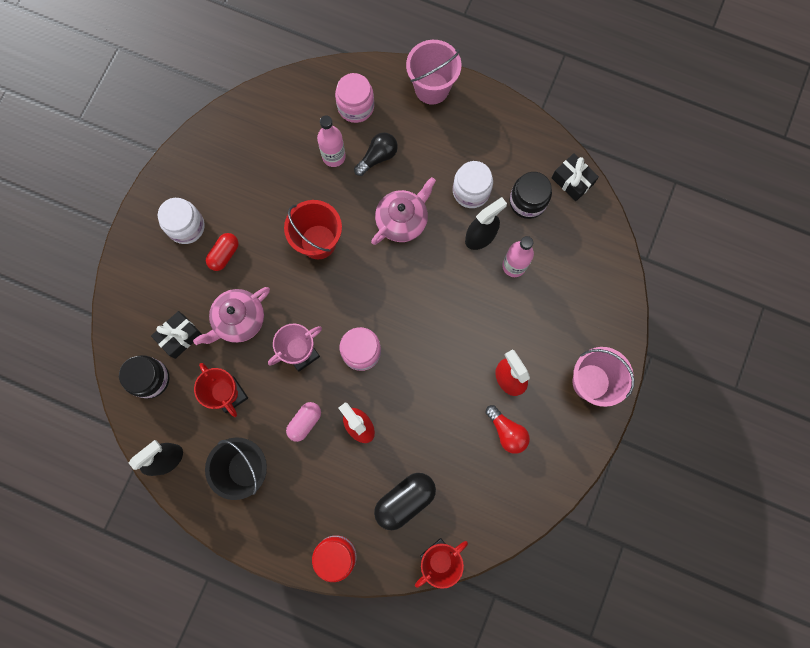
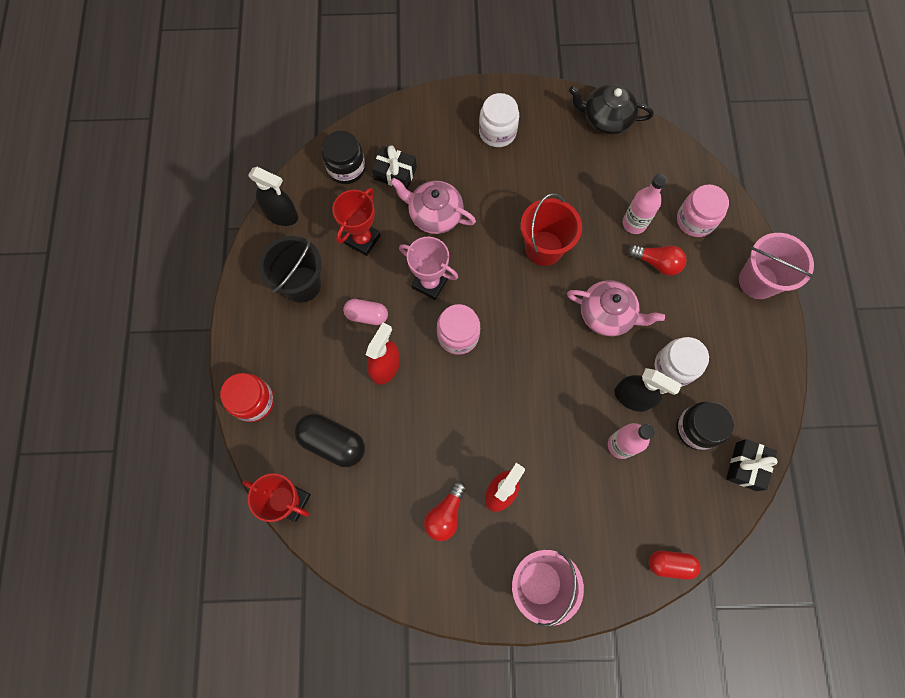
camera: 65 degrees right, 5 degrees down
red capsule [206,233,239,271] -> red capsule moved to [649,551,701,580]
black light bulb [354,132,398,176] -> red light bulb [628,245,687,276]
none -> black teapot [569,84,654,135]

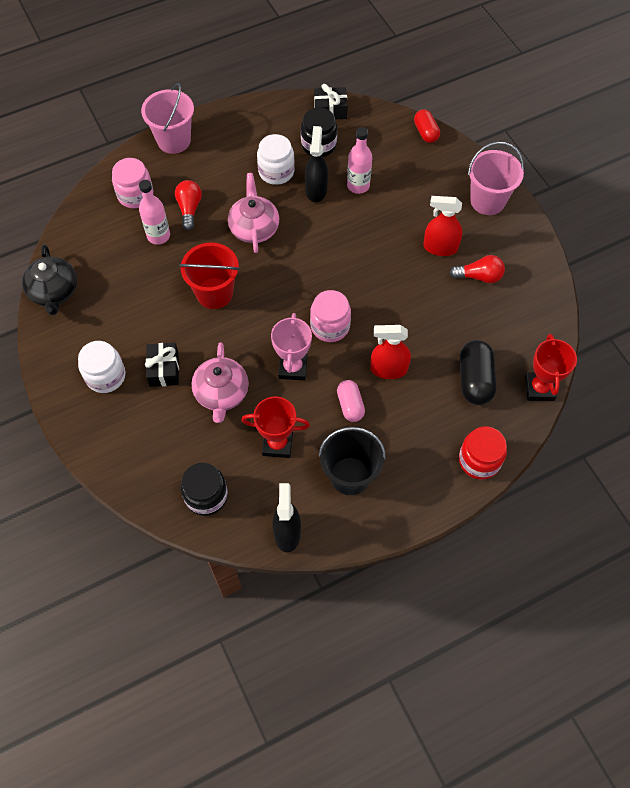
camera: 115 degrees left, 10 degrees down
black gift [372,145,417,189] -> black gift moved to [145,343,179,387]

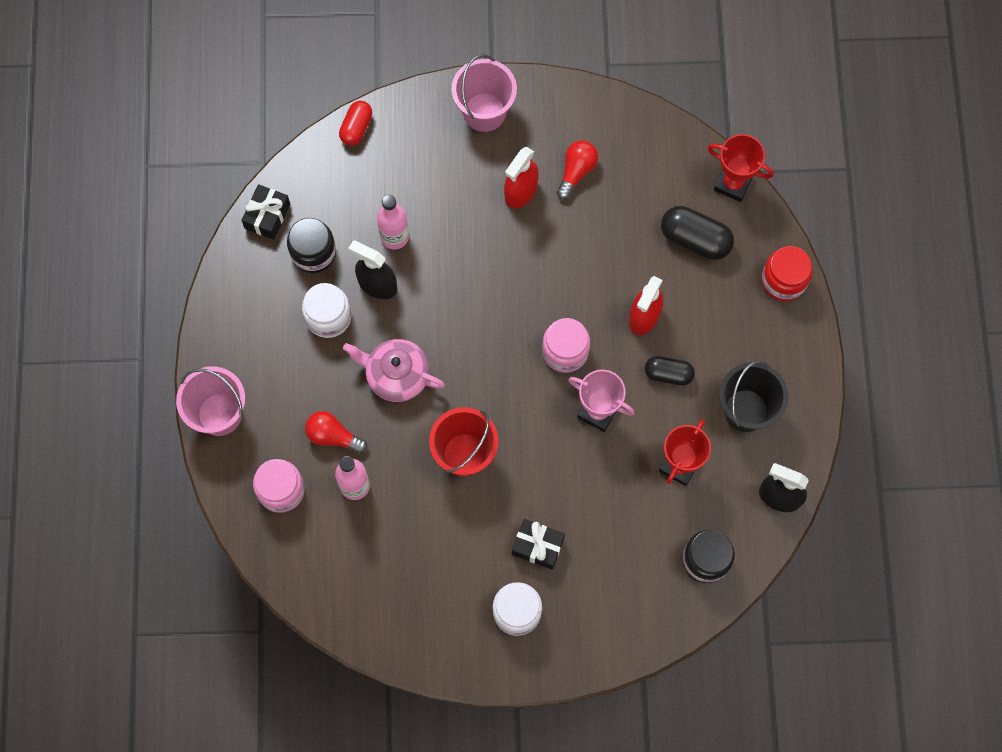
camera: 65 degrees left, 10 degrees up
black teapot [22,244,77,315] -> none
pink teapot [191,342,249,423] -> none
pink capsule [337,380,365,422] -> black capsule [645,356,695,386]
red capsule [414,109,440,143] -> red capsule turned 75 degrees counterclockwise [339,101,372,146]

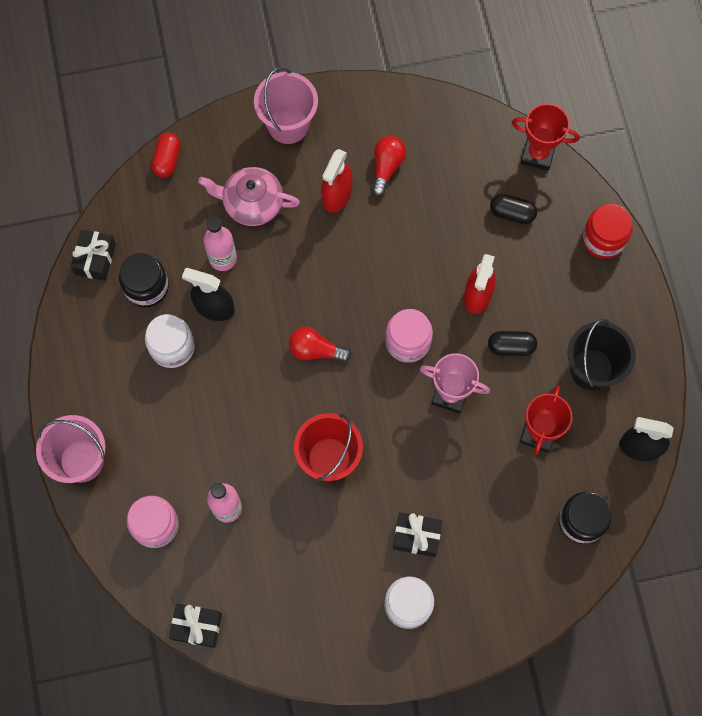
camera: 10 degrees left, 0 degrees up
red light bulb [305,411,368,454] -> red light bulb moved to [289,327,351,362]
pink teapot [343,339,445,402] -> pink teapot moved to [198,167,300,226]
black capsule [661,206,734,260] -> black capsule [490,194,537,224], size x0.65
none -> black gift [169,604,222,648]

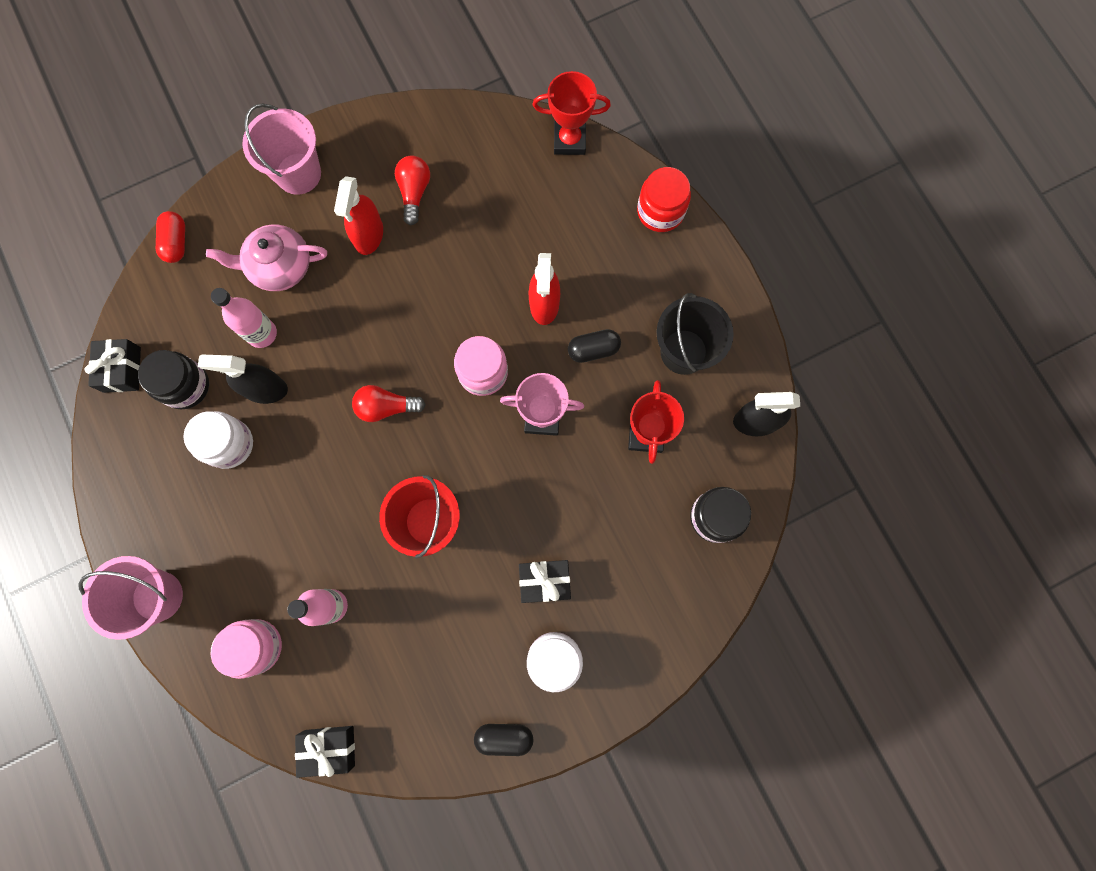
camera: 15 degrees left, 5 degrees up
black capsule [490,194,537,224] -> black capsule moved to [474,724,534,756]

